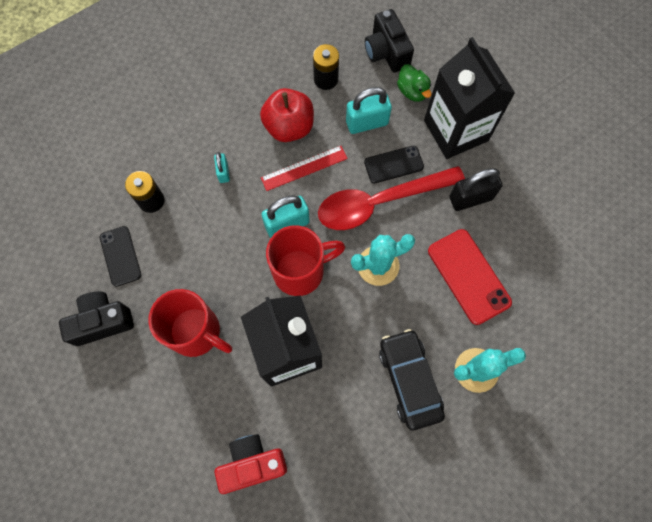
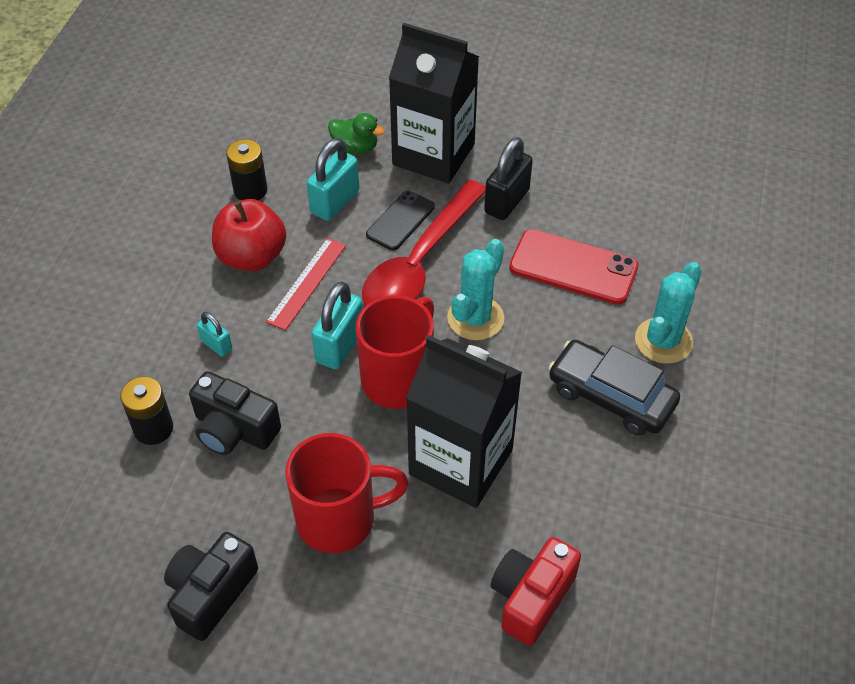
camera: 40 degrees left, 20 degrees down
black phone [100,226,141,287] -> none
black camera [365,9,414,72] -> black camera moved to [189,371,281,455]

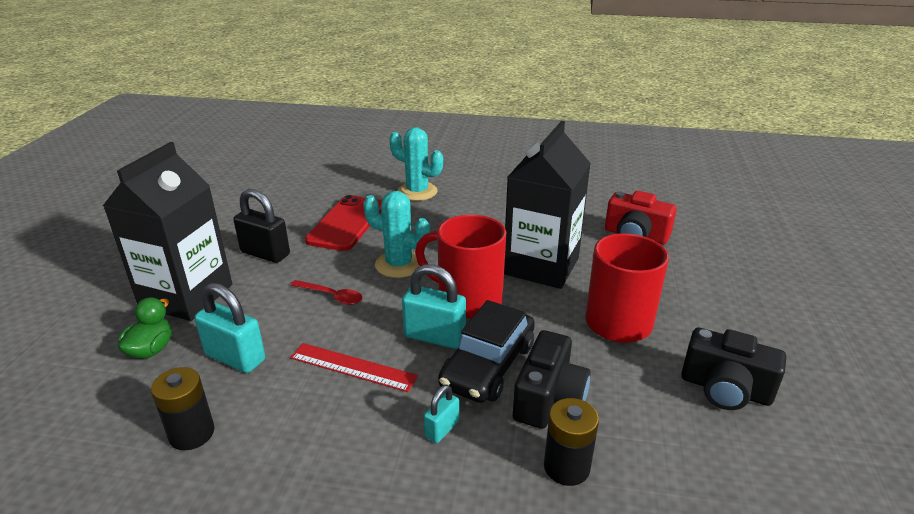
camera: 95 degrees left, 20 degrees down
red apple [212,199,286,271] -> none
red spoon [362,180,486,306] -> red spoon [291,280,362,305], size x0.42
black phone [366,191,435,251] -> none
black car [548,340,680,436] -> black car moved to [438,300,535,403]

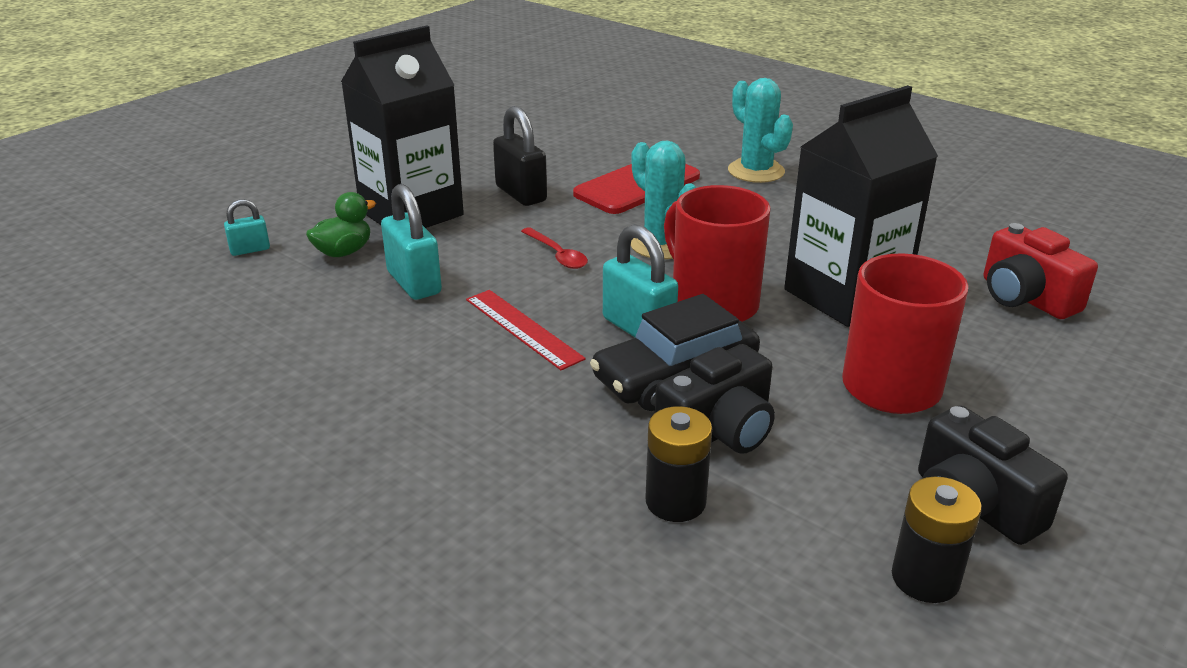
camera: 30 degrees right, 0 degrees up
black battery [151,367,215,450] -> black battery moved to [892,476,982,603]
turquoise padlock [424,385,459,443] -> turquoise padlock moved to [224,199,270,256]

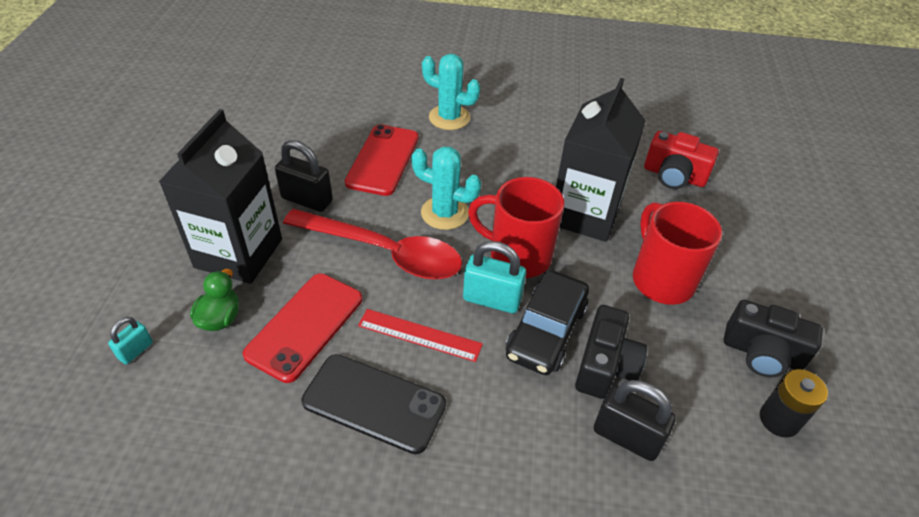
camera: 35 degrees left, 15 degrees up
turquoise padlock [381,184,442,300] -> red phone [243,273,362,383]
red spoon [521,227,588,269] -> red spoon [283,209,462,280], size x2.37
black battery [645,406,712,522] -> black padlock [594,380,676,461]
none -> black phone [301,354,446,454]

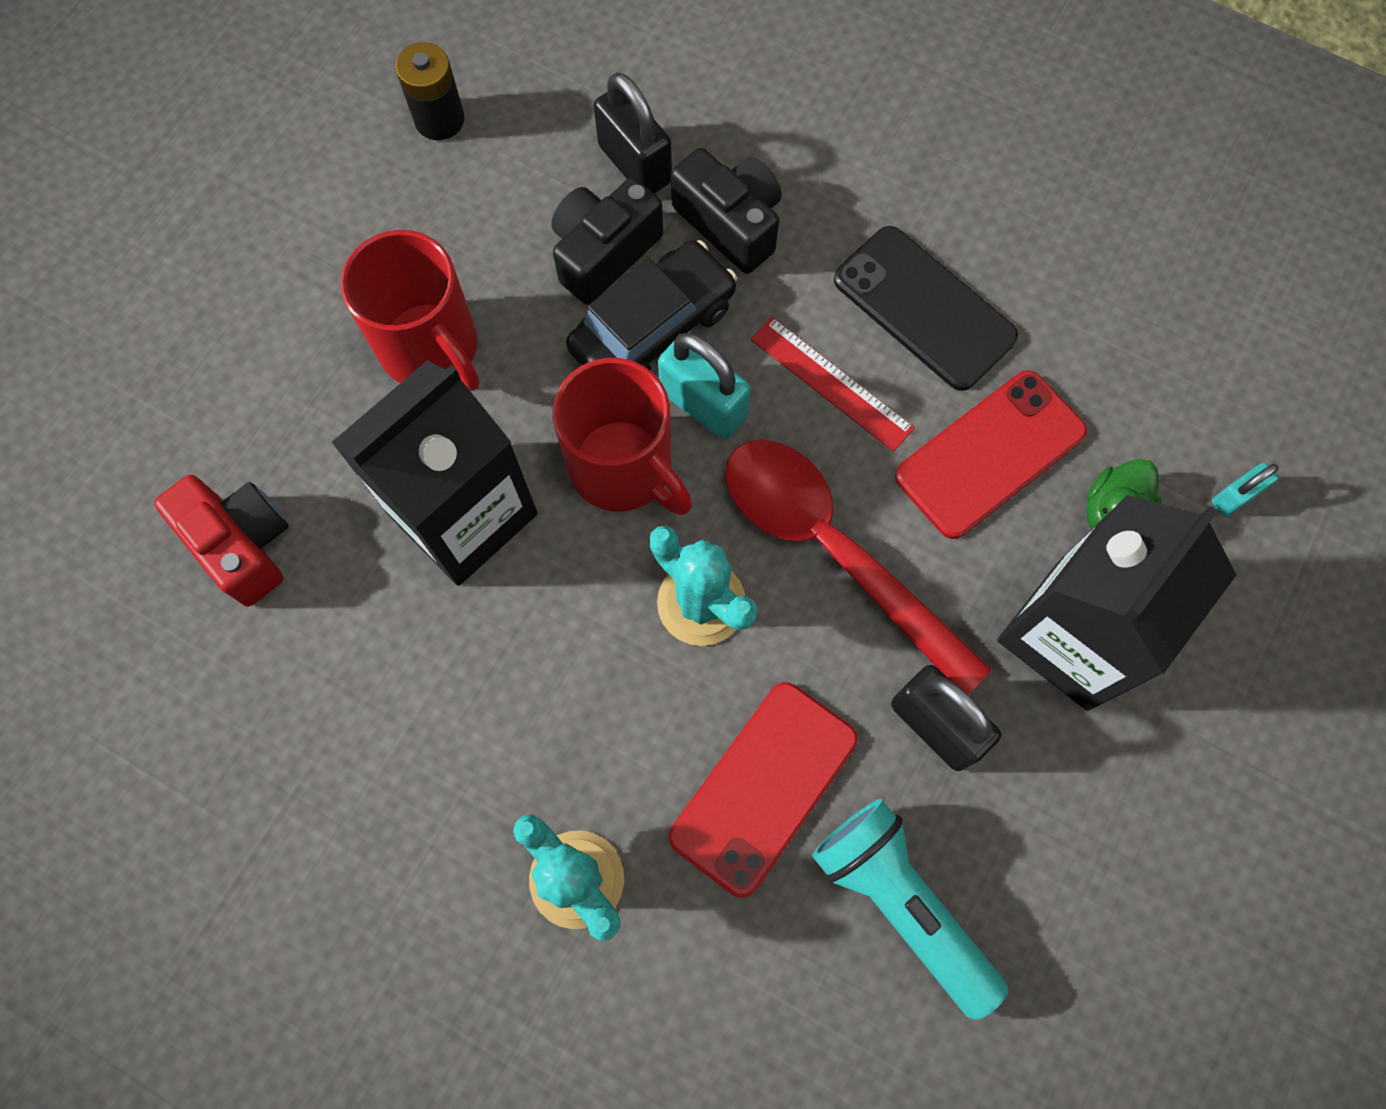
camera: 155 degrees left, 25 degrees up
red mug [633,202,722,305] -> red mug turned 45 degrees counterclockwise [341,230,479,391]
black camera [724,300,823,377] -> black camera moved to [671,148,782,274]
none -> turquoise flashlight [812,799,1008,1020]

